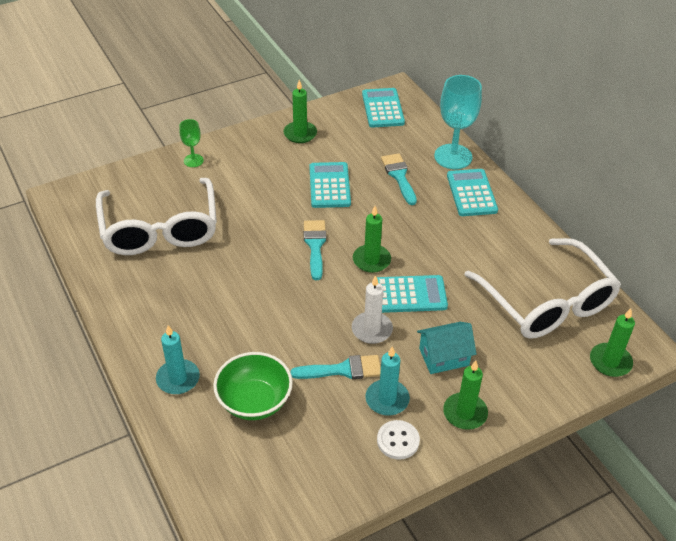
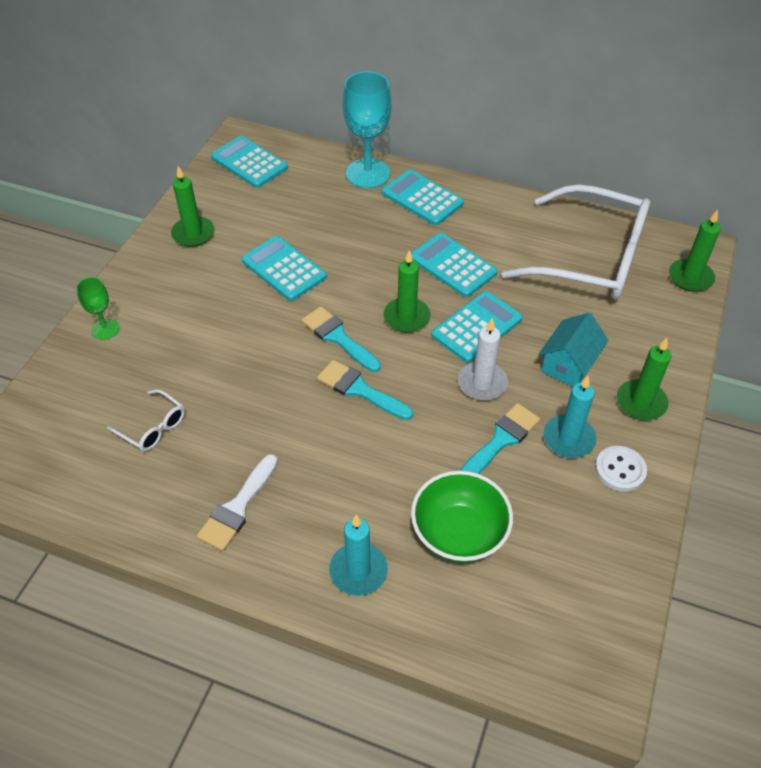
camera: 40 degrees left, 5 degrees up
white glasses [96,178,217,255] -> white glasses [107,389,185,451], size x0.40
turquoise brush [381,153,417,205] -> turquoise brush moved to [317,360,413,420]
none -> white brush [197,454,278,551]
none -> turquoise calculator [411,233,498,297]

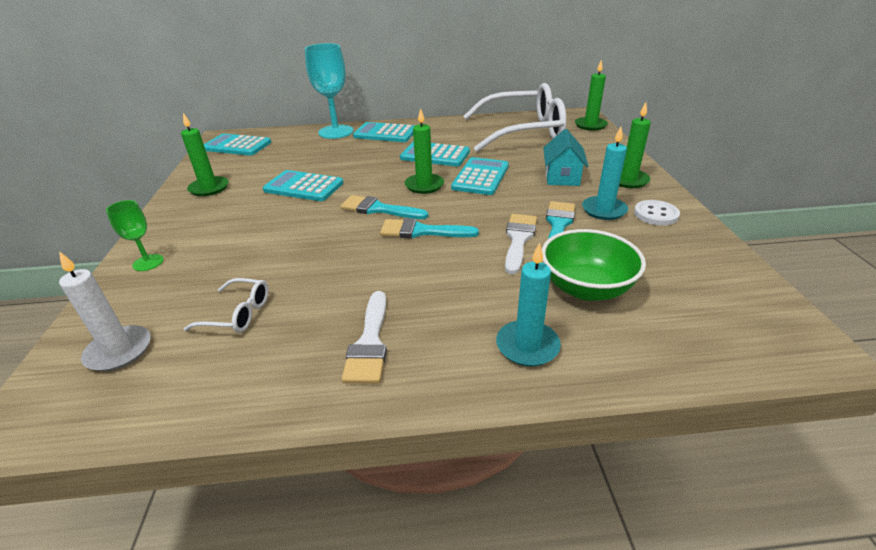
camera: 25 degrees left, 15 degrees down
white candle [458,318,508,401] -> white candle moved to [59,251,151,371]
none -> white brush [505,214,537,274]

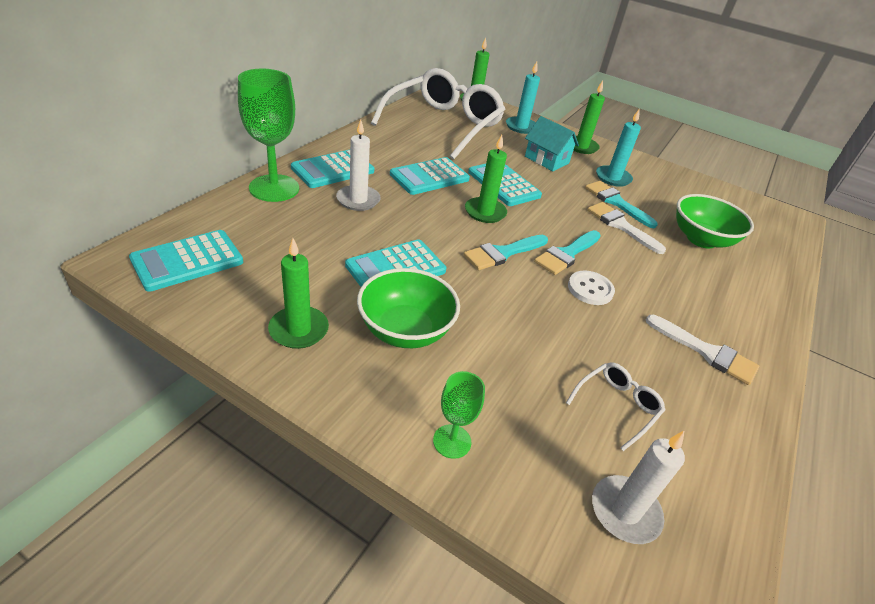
camera: 60 degrees left, 5 degrees up
turquoise goblet [305,43,354,139] -> green goblet [238,69,299,202]
turquoise candle [496,242,561,367] -> turquoise candle moved to [506,62,540,134]
white button [634,200,680,225] -> white button moved to [568,271,615,305]
none -> white candle [336,119,381,211]
none -> green bowl [357,268,460,348]

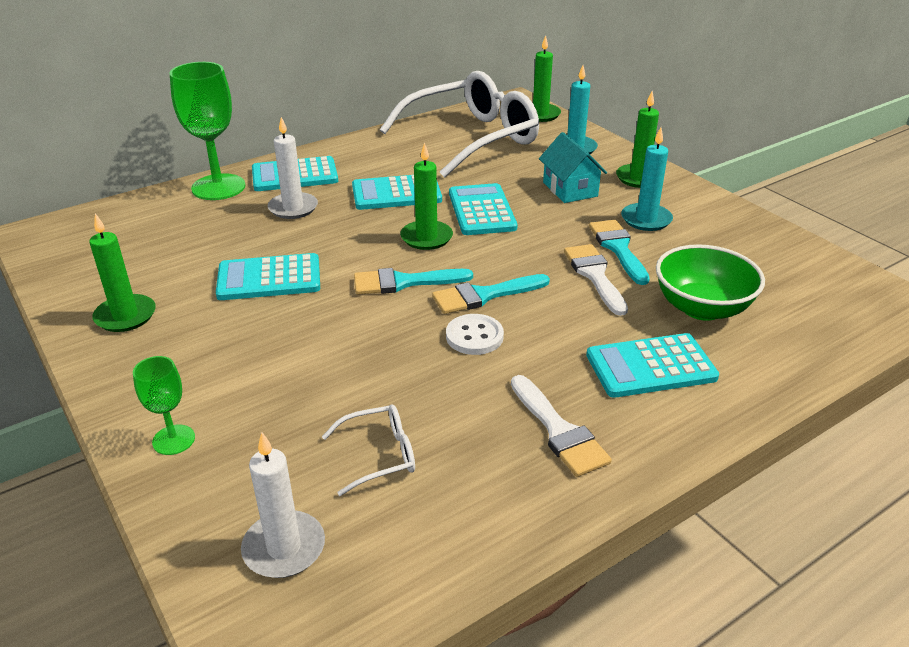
camera: 30 degrees right, 5 degrees down
turquoise calculator [129,230,243,292] -> turquoise calculator moved to [586,333,719,398]
green bowl [357,268,460,348] -> none

